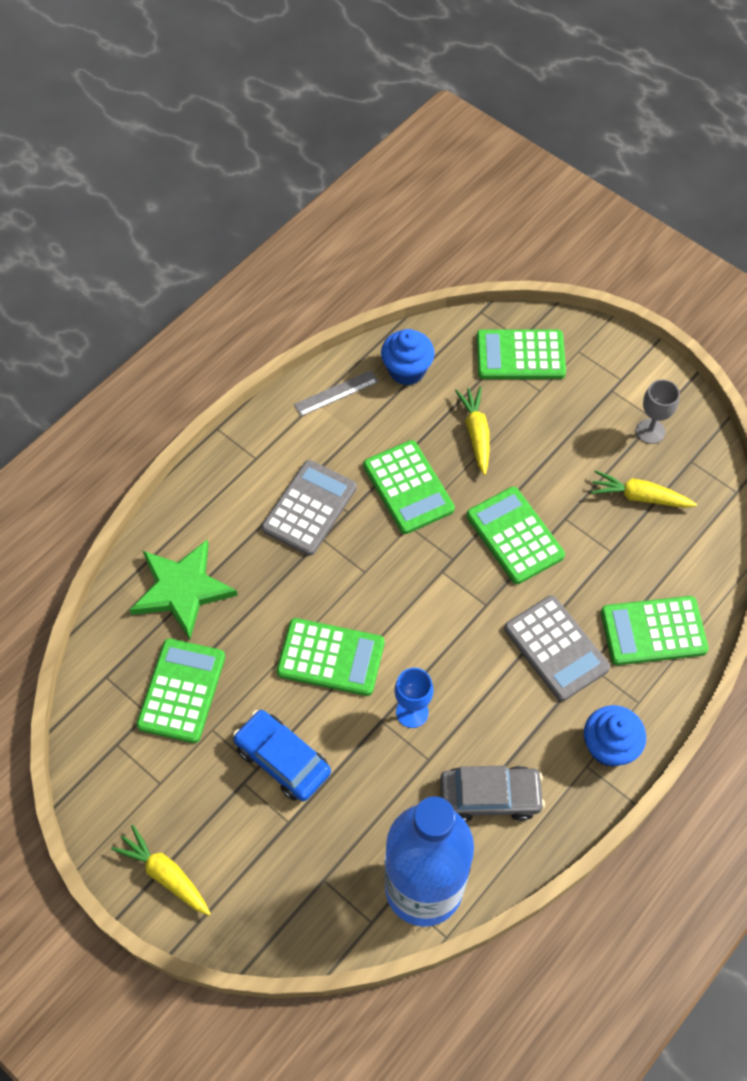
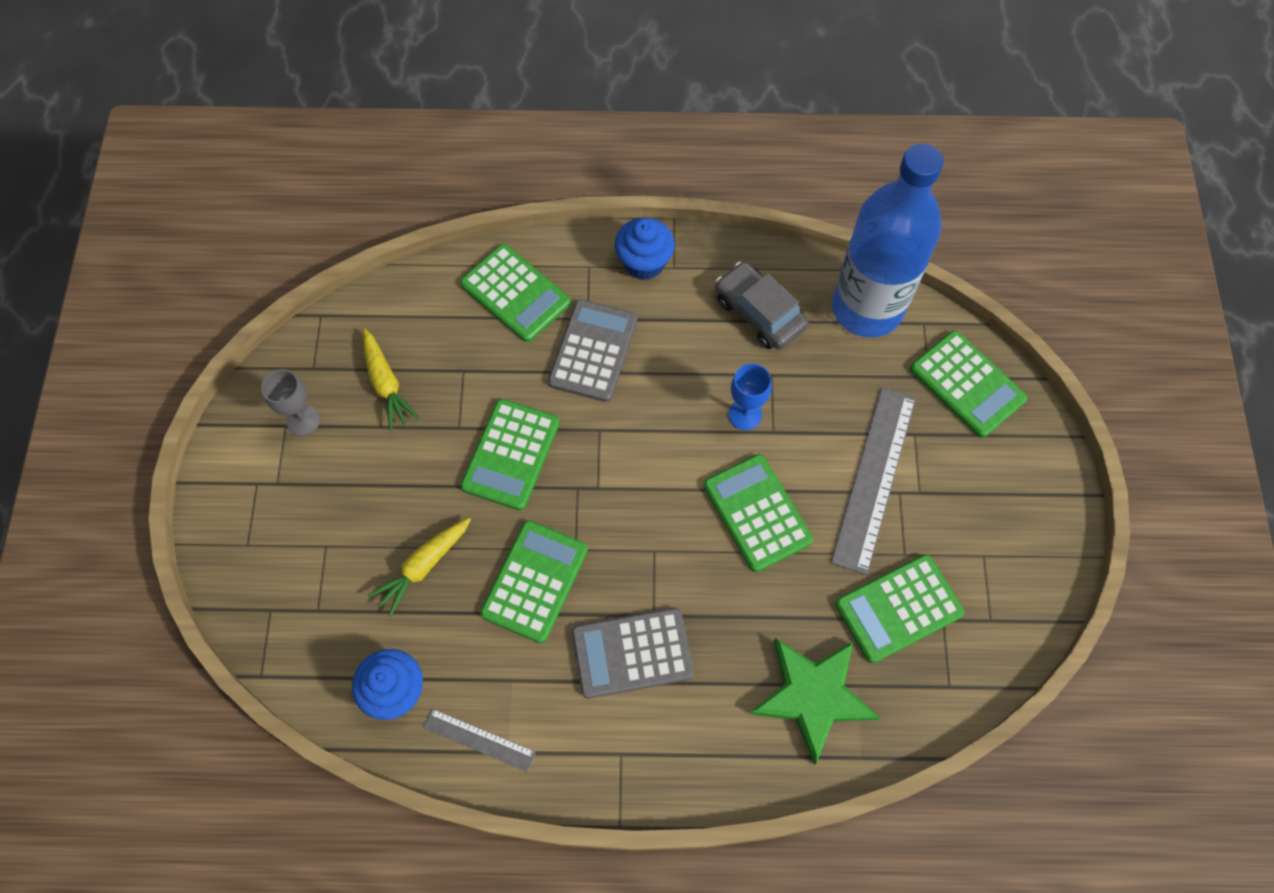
camera: 130 degrees left, 5 degrees up
yellow carrot [111,825,211,915] -> none
blue car [233,710,331,802] -> grey ruler [831,387,916,575]
green calculator [476,329,566,379] -> green calculator moved to [910,330,1027,438]

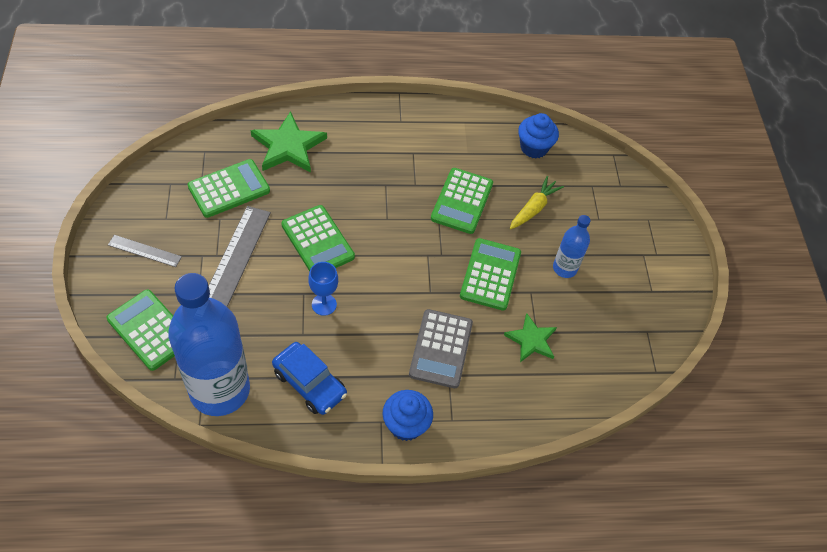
camera: 170 degrees right, 10 degrees down
grey goblet [261,369,320,436] -> none
yellow carrot [363,329,419,430] -> none
grey ruler [423,708,536,772] -> grey ruler moved to [108,235,182,267]
green calculator [460,244,571,342] -> none
grey calculator [572,608,693,699] -> none
grey car [715,262,809,350] -> blue car [272,342,347,415]
none -> green star [504,313,557,362]
none -> blue bottle [553,215,590,278]

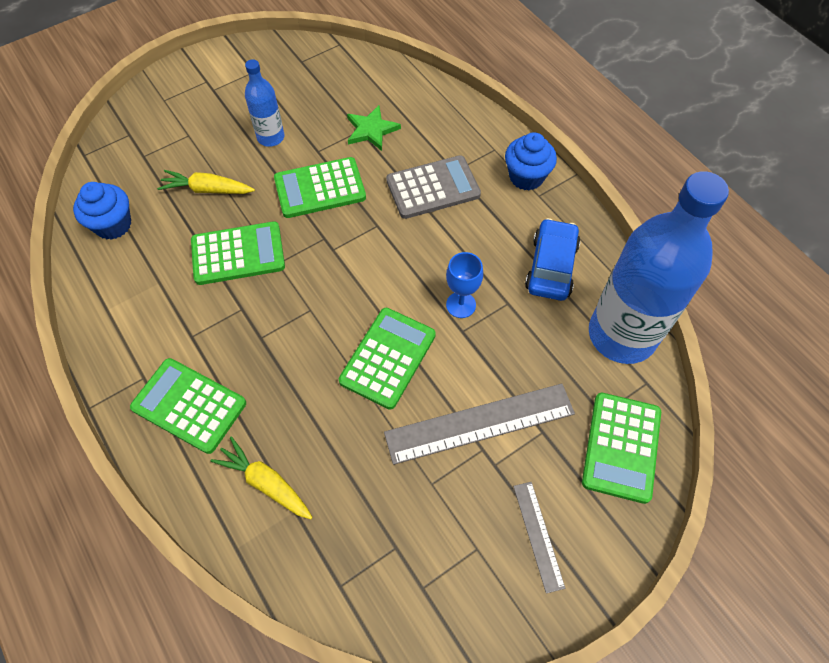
camera: 115 degrees left, 5 degrees up
green calculator [188,159,270,218] -> green calculator moved to [130,358,246,454]
green star [251,111,327,172] -> yellow carrot [210,437,313,519]

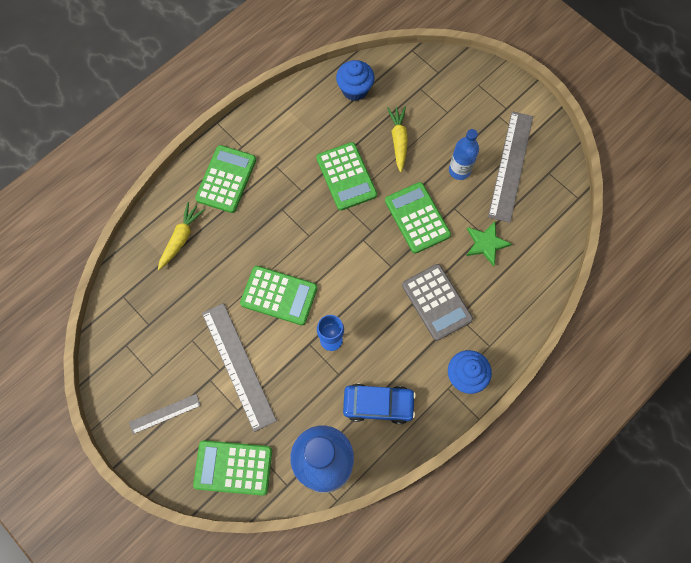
camera: 80 degrees right, 10 degrees up
none -> grey ruler [488,111,533,223]

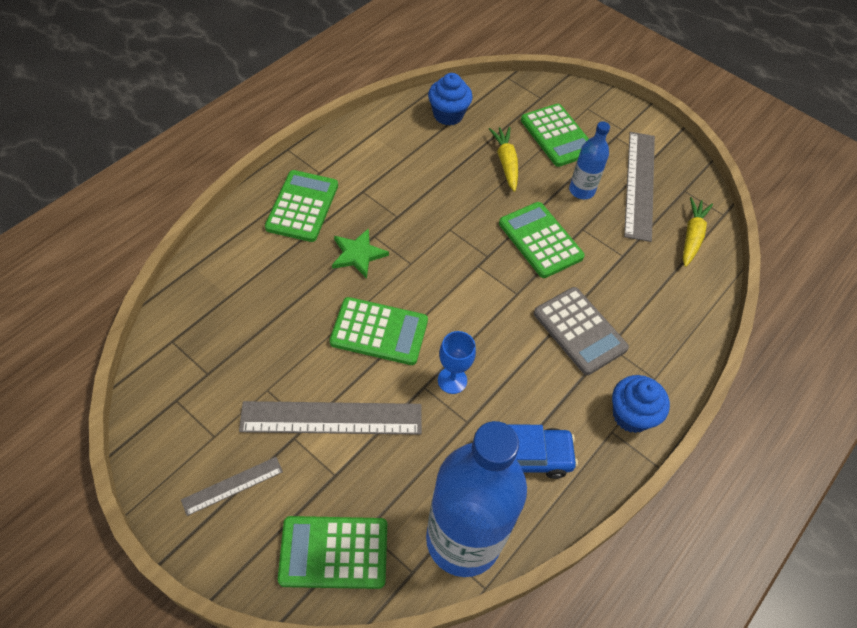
camera: 10 degrees left, 15 degrees down
yellow carrot [158,202,205,270] -> yellow carrot moved to [683,197,713,267]
grey ruler [202,303,277,432] -> grey ruler turned 60 degrees counterclockwise [239,401,422,434]
green calculator [316,142,377,211] -> green calculator moved to [521,104,589,167]
green star [466,222,512,266] -> green star moved to [332,228,389,279]

